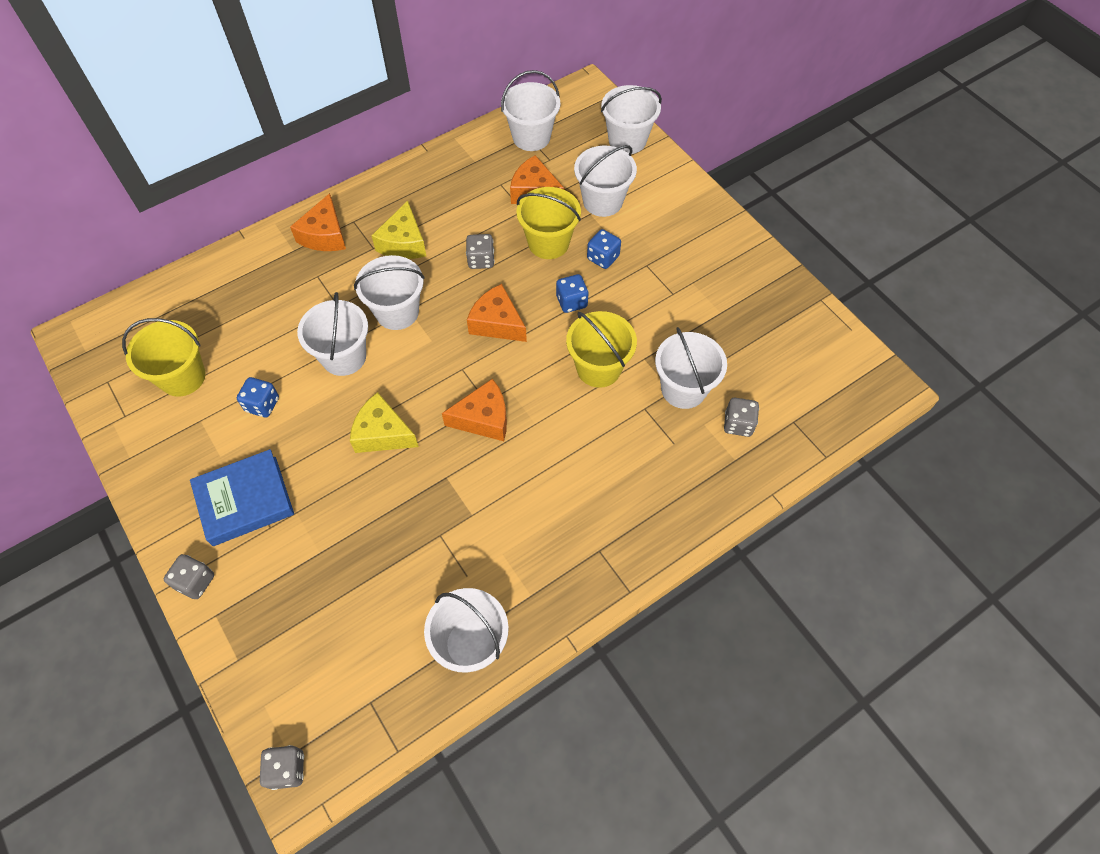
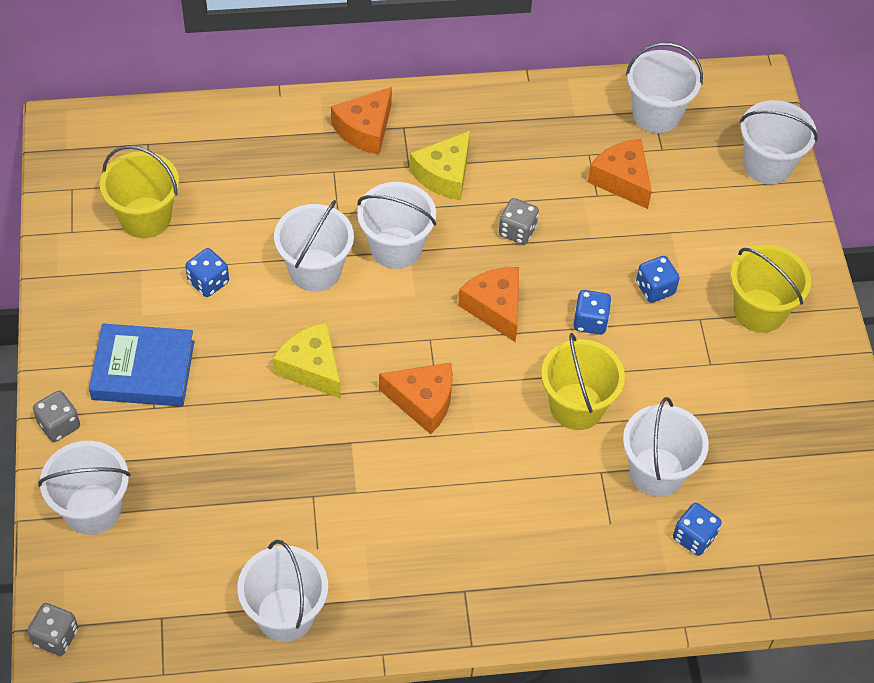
camera: 25 degrees right, 5 degrees down
yellow bucket [516,187,581,259] -> yellow bucket moved to [731,245,811,333]
white bucket [574,145,637,217] -> white bucket moved to [38,441,131,535]
grey dice [724,398,759,437] -> blue dice [673,503,722,556]

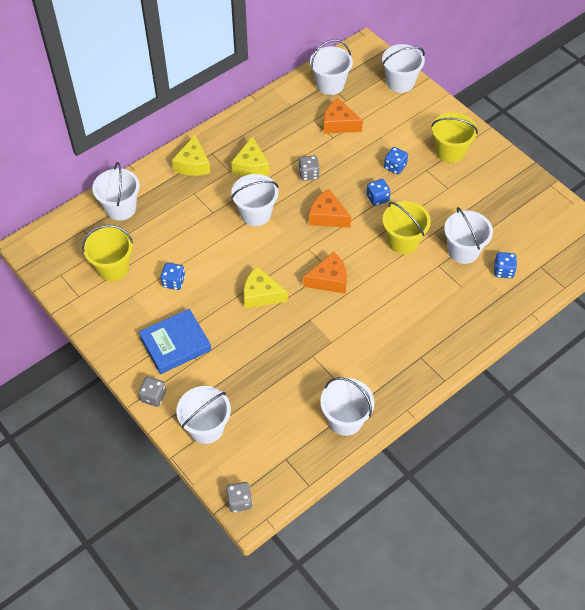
camera: 30 degrees left, 0 degrees up
white bucket [274,200,354,292] -> white bucket moved to [92,162,140,221]
orange cheese [331,87,392,155] -> yellow cheese [172,135,210,176]

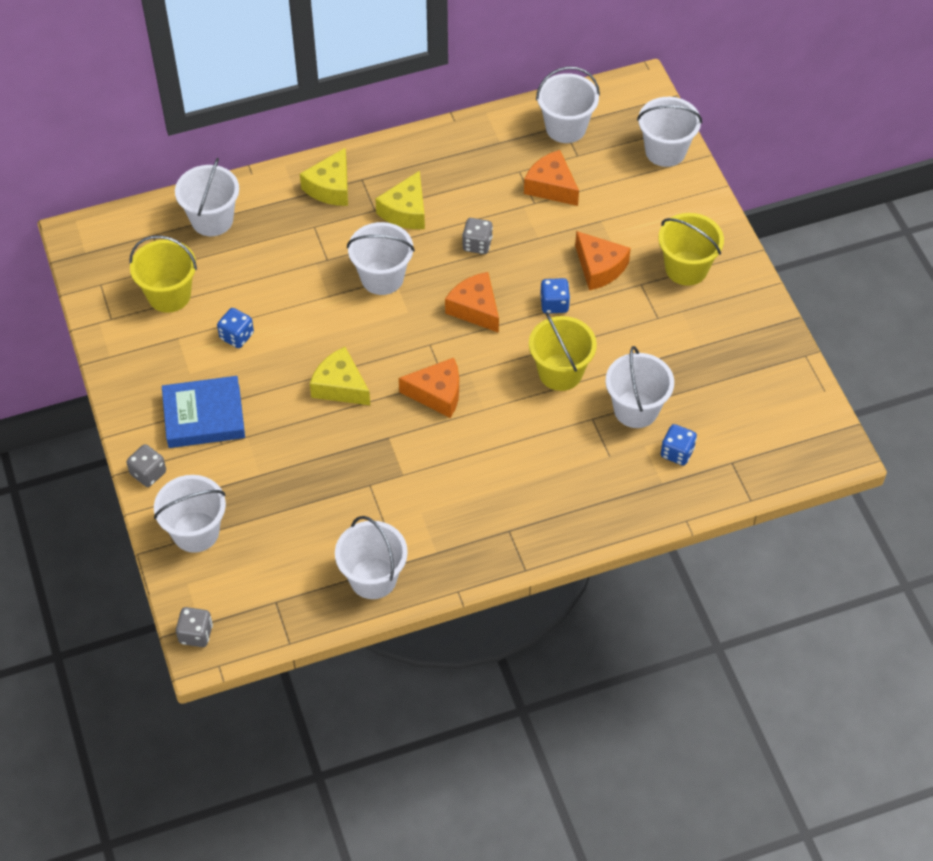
camera: 20 degrees right, 0 degrees up
blue dice [384,147,408,174] -> orange cheese [575,231,631,290]

